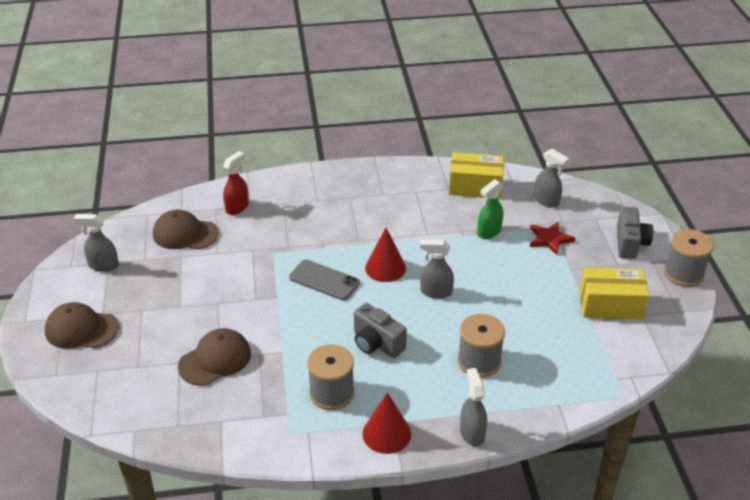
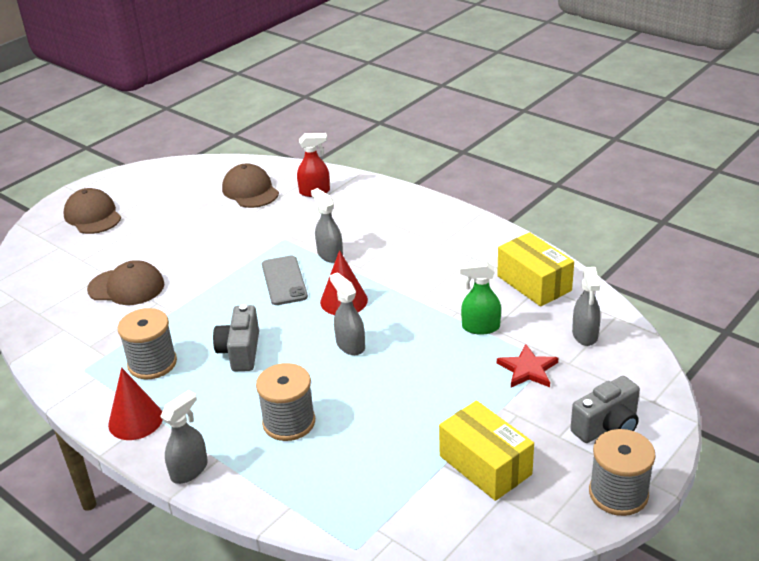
camera: 50 degrees right, 5 degrees down
grey spray bottle [73,214,119,272] -> grey spray bottle moved to [311,188,343,263]

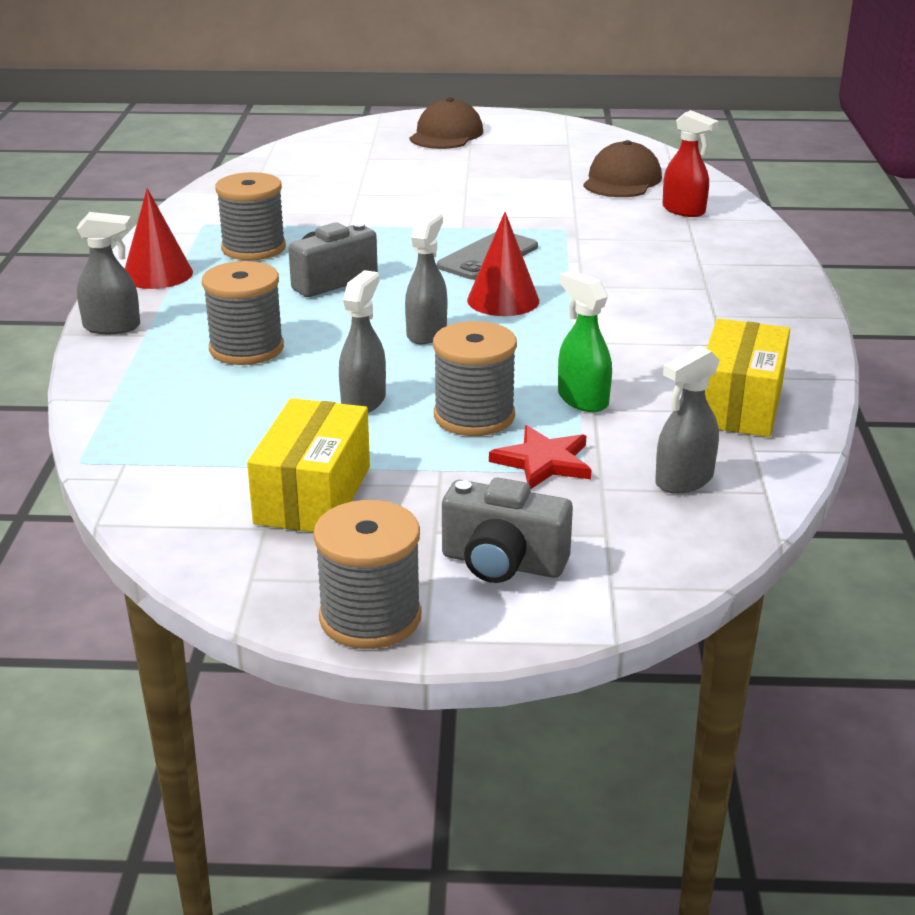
camera: 50 degrees right, 5 degrees down
brown cap [87,260,164,305] -> none
grey spray bottle [311,188,343,263] -> grey spray bottle moved to [339,270,386,413]
none -> grey spool [433,321,517,436]

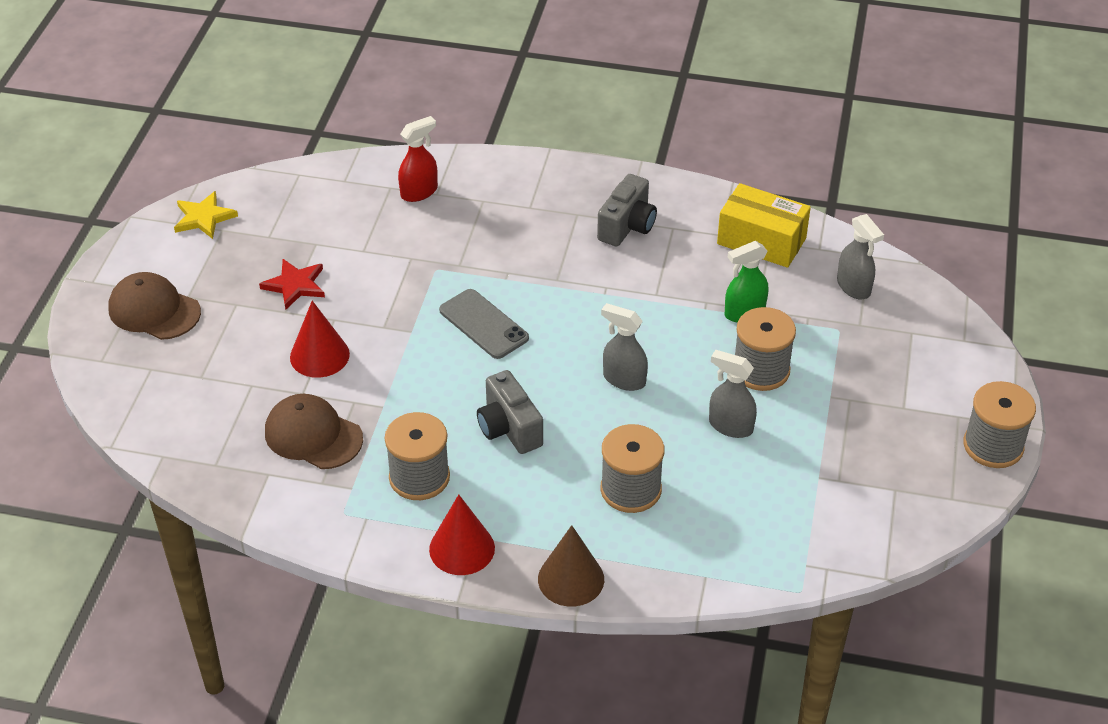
camera: 80 degrees left, 15 degrees up
grey spray bottle [77,212,140,334] -> brown cone [538,525,604,607]
yellow box [247,398,370,532] -> none
grey camera [442,477,573,583] -> grey camera moved to [597,174,657,247]
red cone [467,212,539,316] -> red cone moved to [290,301,350,378]
red star [489,425,592,489] -> red star moved to [259,259,325,310]
brown cap [583,140,662,197] -> brown cap moved to [265,394,363,469]
none -> yellow star [174,191,238,239]

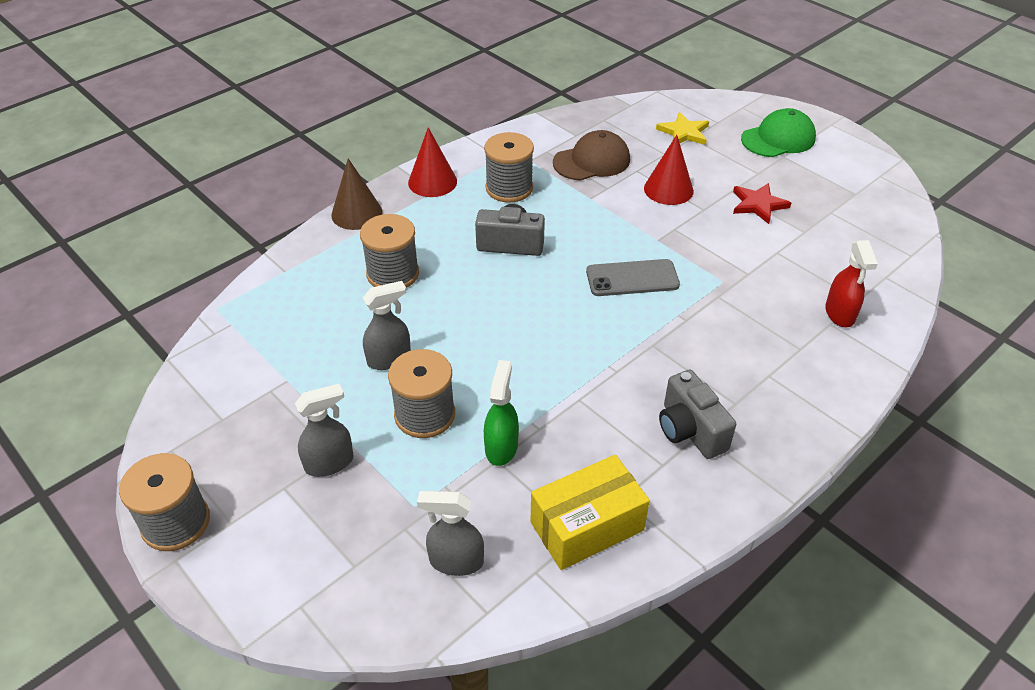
camera: 125 degrees right, 0 degrees up
brown cap [108,272,201,340] -> green cap [741,108,816,157]
yellow star [174,191,238,239] -> yellow star moved to [656,112,709,145]
grey spray bottle [601,303,648,391] -> grey spray bottle moved to [295,383,354,477]

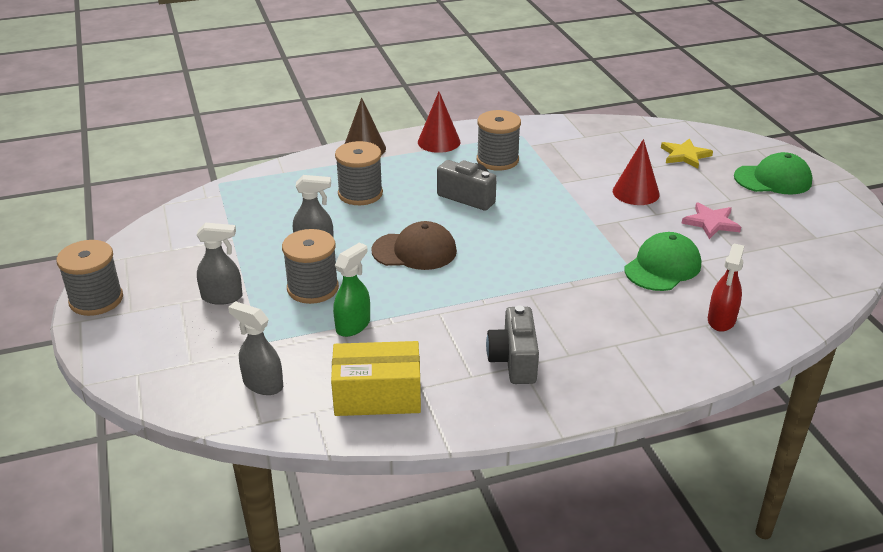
camera: 25 degrees right, 10 degrees down
brown cap [553,130,630,181] -> brown cap moved to [371,221,457,270]
grey phone [586,259,680,296] -> none
red star [733,183,791,224] -> pink star [681,202,741,239]
none -> green cap [624,232,701,291]

